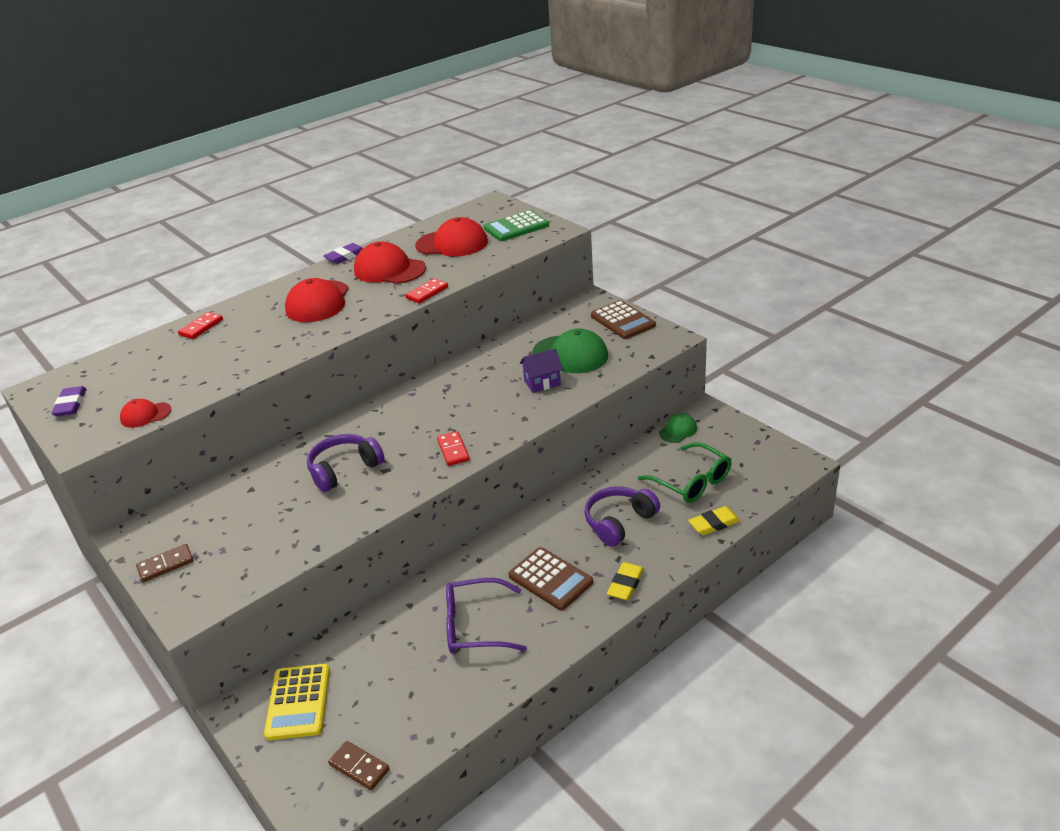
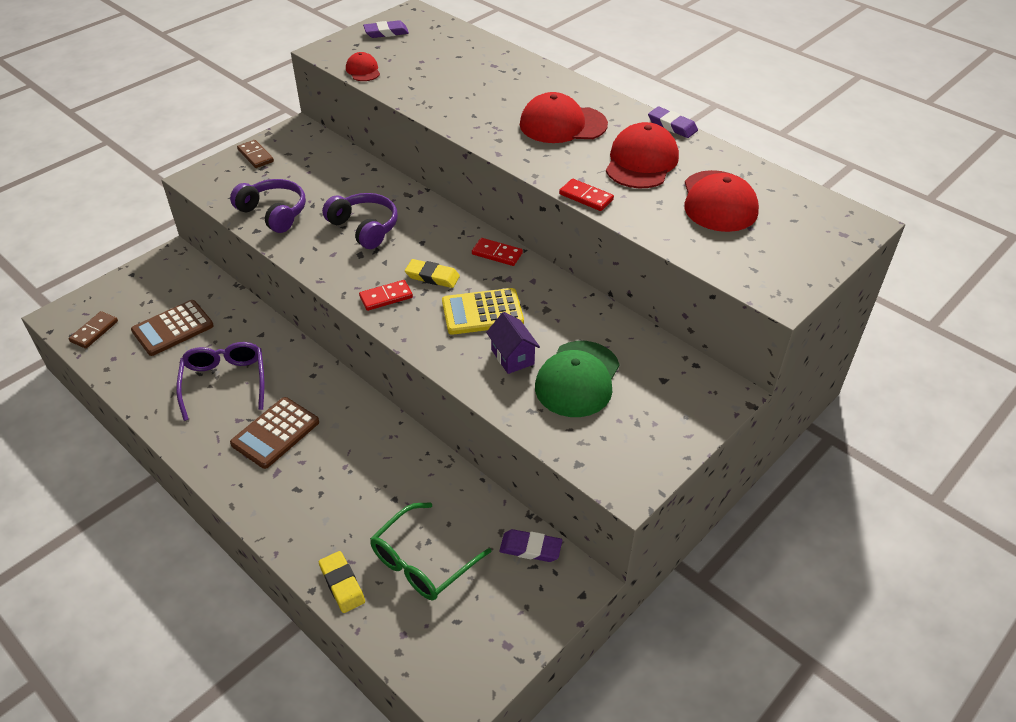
camera: 80 degrees right, 10 degrees up
red domino [178,312,223,339] -> red domino moved to [472,238,523,266]
yellow calculator [264,664,330,740] -> yellow calculator moved to [442,288,524,335]
green calculator [484,210,549,241] -> none
purple headphones [584,486,660,547] -> purple headphones moved to [230,179,306,233]
brown calculator [591,300,656,339] -> brown calculator moved to [131,300,214,356]
yellow eraser [607,562,644,600] -> yellow eraser moved to [405,259,460,288]
green cap [659,413,697,443] -> purple eraser [499,529,562,562]

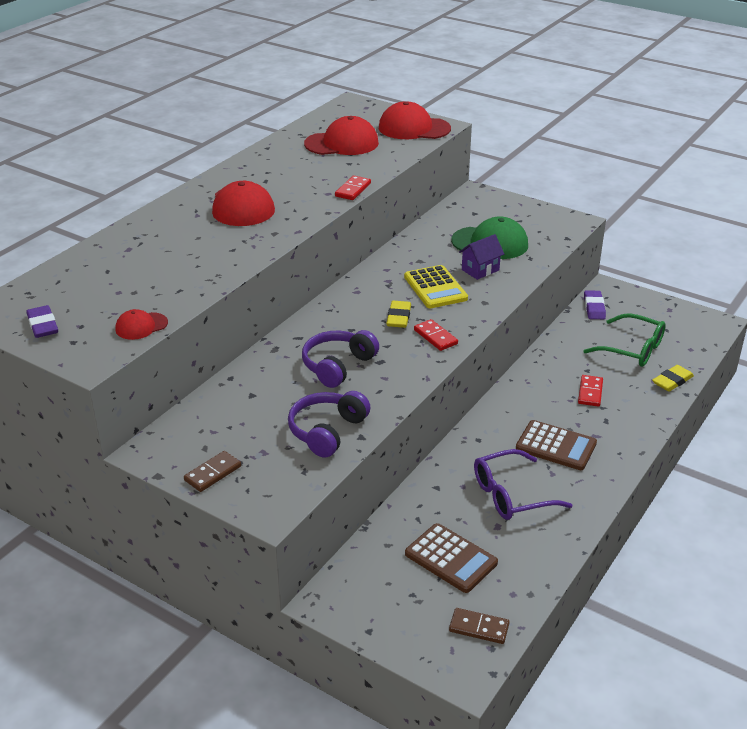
camera: 100 degrees left, 10 degrees down
red domino [472,238,523,266] -> red domino moved to [578,375,603,407]
red cap [606,122,679,188] -> red cap moved to [379,101,451,139]
purple eraser [648,107,698,138] -> none

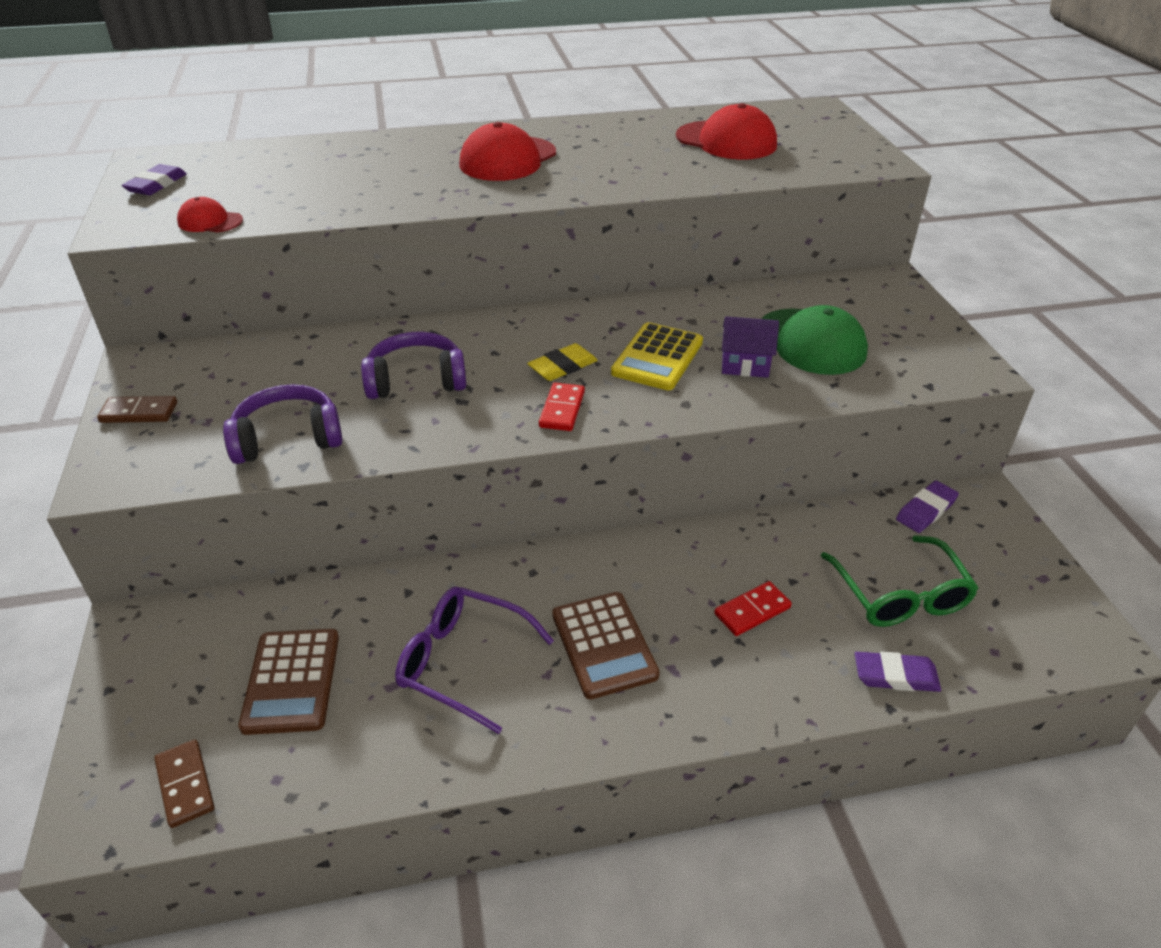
camera: 45 degrees right, 5 degrees up
red domino [335,176,371,200] -> none
red cap [379,101,451,139] -> none
yellow eraser [652,365,694,392] -> purple eraser [855,652,941,692]

